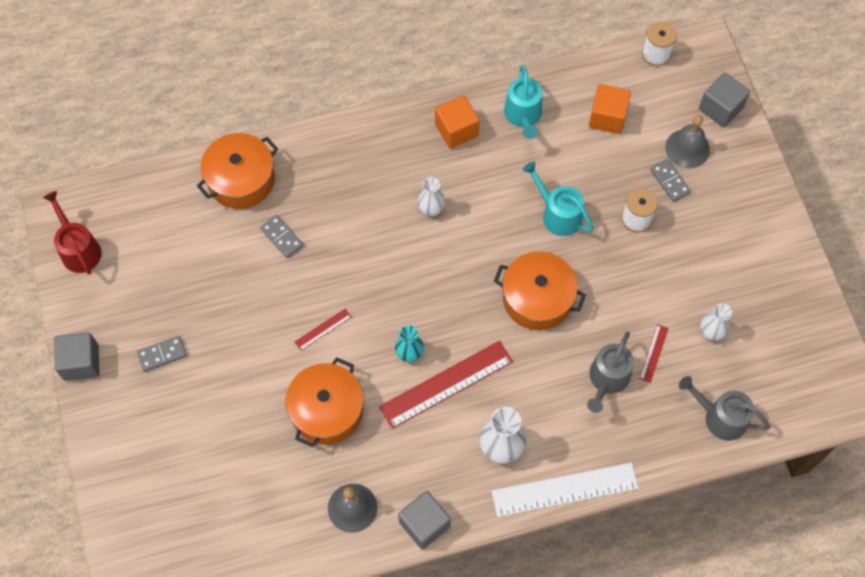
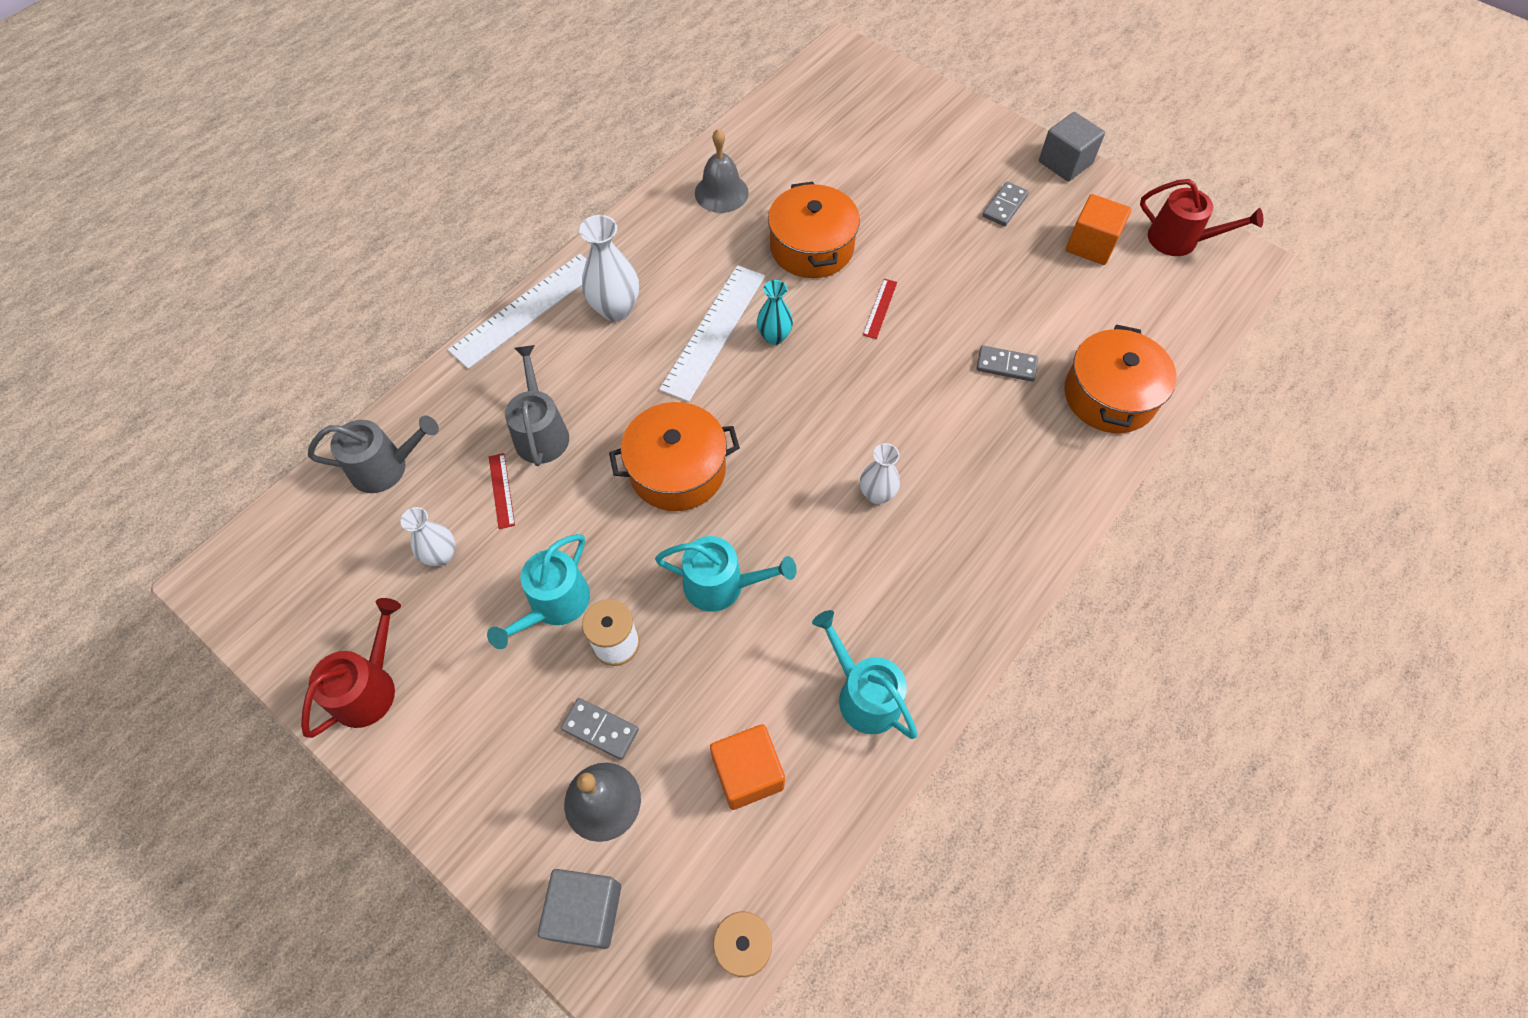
camera: 145 degrees right, 5 degrees down
red ruler [379,341,513,429] -> white ruler [659,265,765,402]
grey cube [398,491,451,550] -> none
orange cube [435,95,480,149] -> orange cube moved to [1066,194,1131,265]
none -> red watering can [301,598,401,738]
none -> turquoise watering can [487,534,590,649]

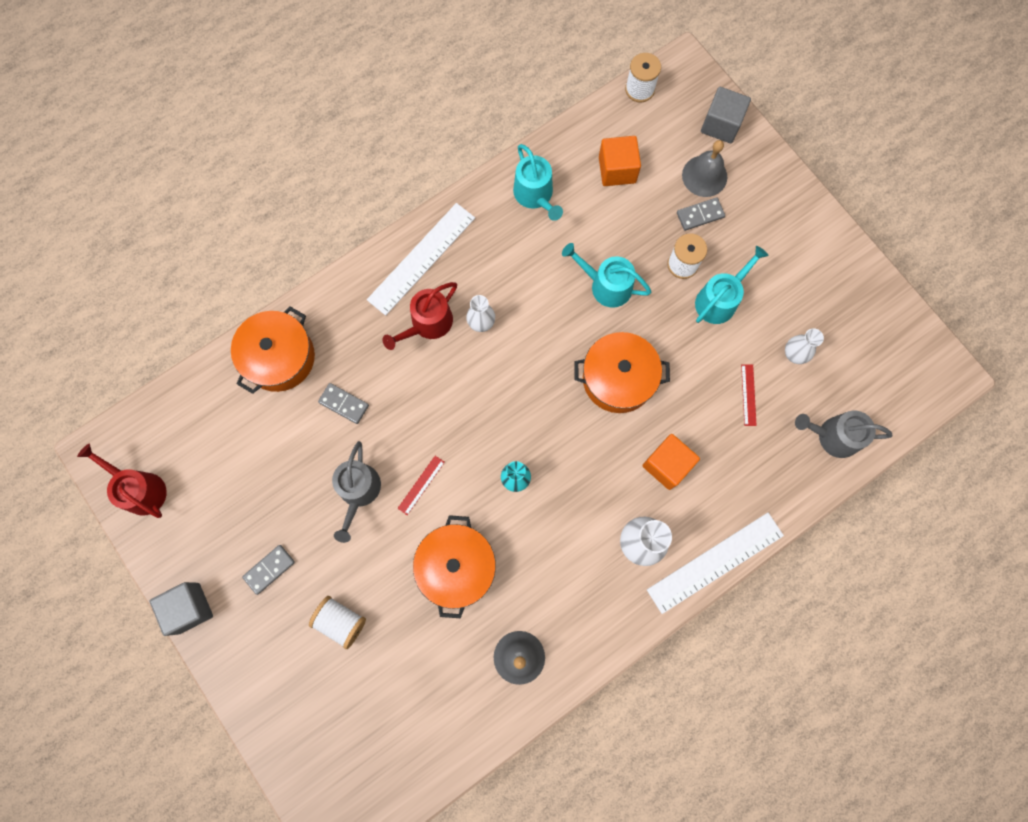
camera: 165 degrees left, 15 degrees up
red watering can [301,598,401,738] -> red watering can moved to [382,282,457,350]
grey watering can [505,345,569,466] -> grey watering can moved to [332,441,381,543]
grey domino [561,698,639,760] -> grey domino turned 60 degrees counterclockwise [677,197,725,231]
white ruler [659,265,765,402] -> white ruler moved to [367,203,475,316]
orange cube [1066,194,1131,265] -> orange cube moved to [642,434,700,490]
none -> white spool [309,596,366,649]

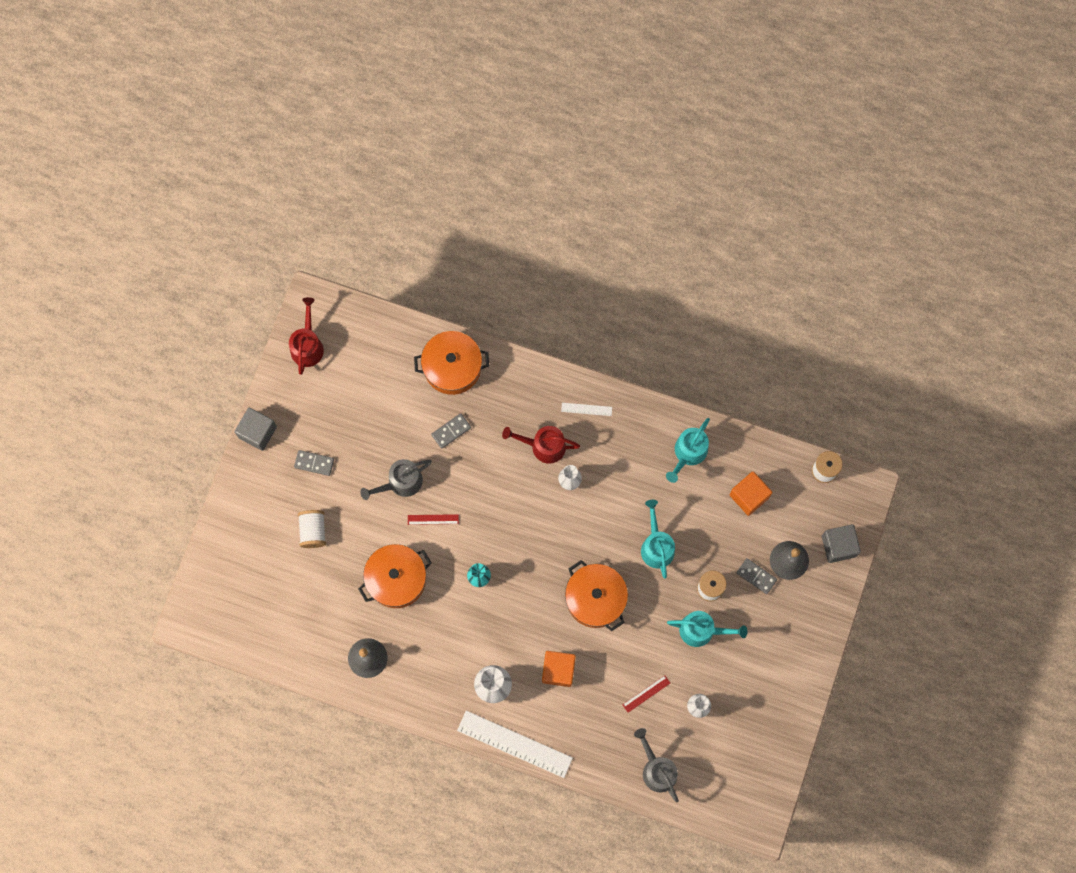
camera: 55 degrees right, 0 degrees up
grey domino [318,383,369,424] -> grey domino turned 60 degrees clockwise [431,413,471,449]
white ruler [367,203,475,316] -> white ruler [561,403,612,416], size x0.45

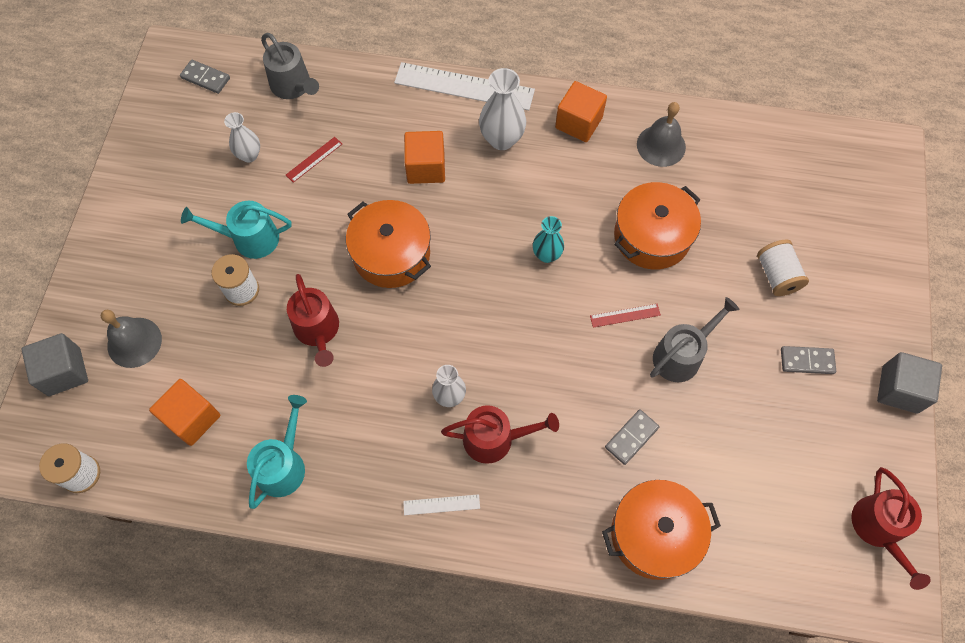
camera: 170 degrees right, 10 degrees down
turquoise watering can [641,500,675,578] -> red watering can [287,274,339,367]
grey domino [736,558,777,594] -> grey domino moved to [180,60,230,94]
none -> orange cube [555,81,607,142]

